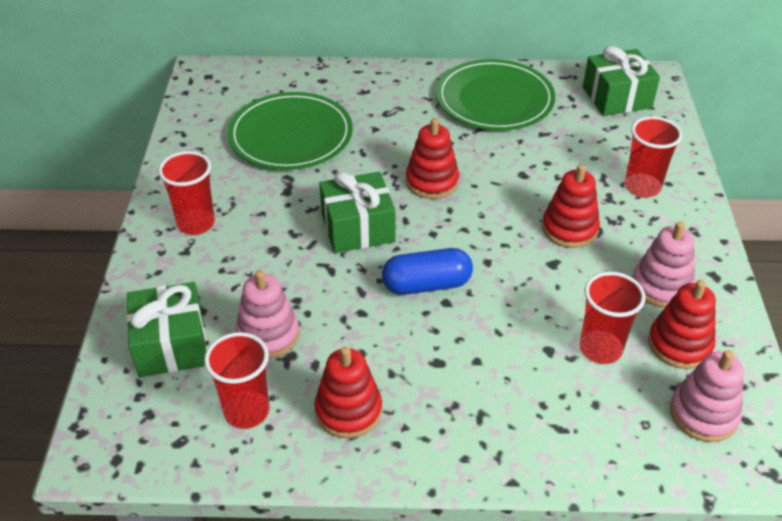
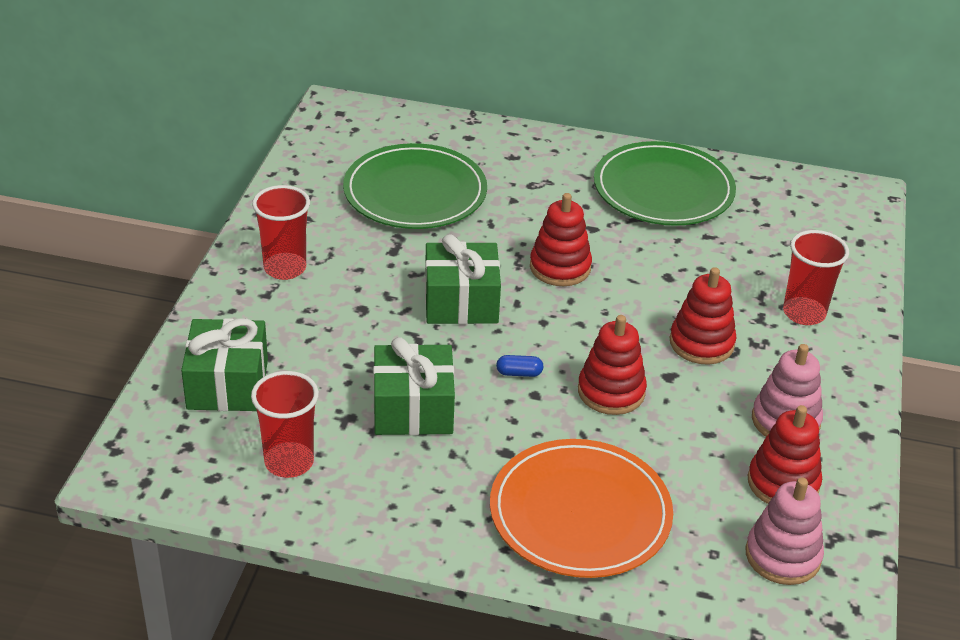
camera: 10 degrees right, 5 degrees down
pink stacking toy [236,270,299,359] -> none
red stacking toy [314,347,382,439] -> red stacking toy moved to [578,315,647,415]
blue capsule [382,248,473,295] -> blue capsule [496,355,544,377], size x0.46
red cup [580,272,646,364] -> none
green gift [583,46,660,116] -> green gift moved to [373,337,455,435]
none -> orange plate [490,439,673,578]

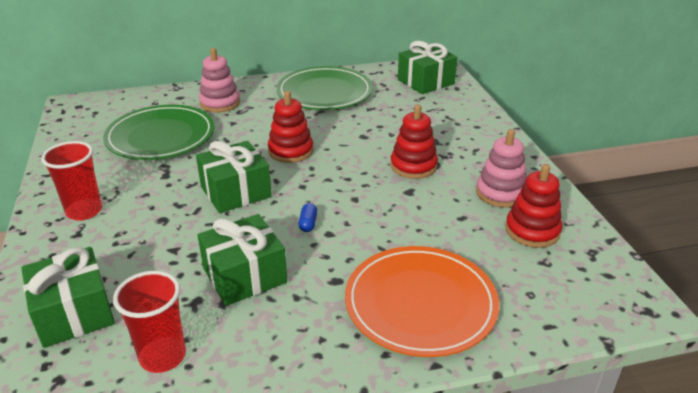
camera: 25 degrees left, 5 degrees down
blue capsule [496,355,544,377] -> blue capsule turned 60 degrees counterclockwise [298,203,317,232]
red stacking toy [578,315,647,415] -> none
pink stacking toy [746,477,824,585] -> pink stacking toy moved to [199,48,240,112]
red cup [783,230,849,325] -> none
none -> green gift [398,41,458,94]

